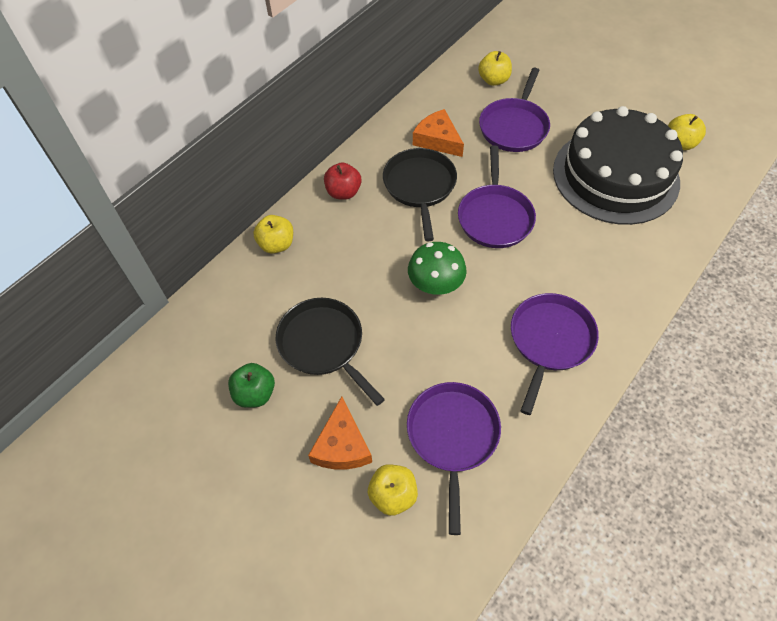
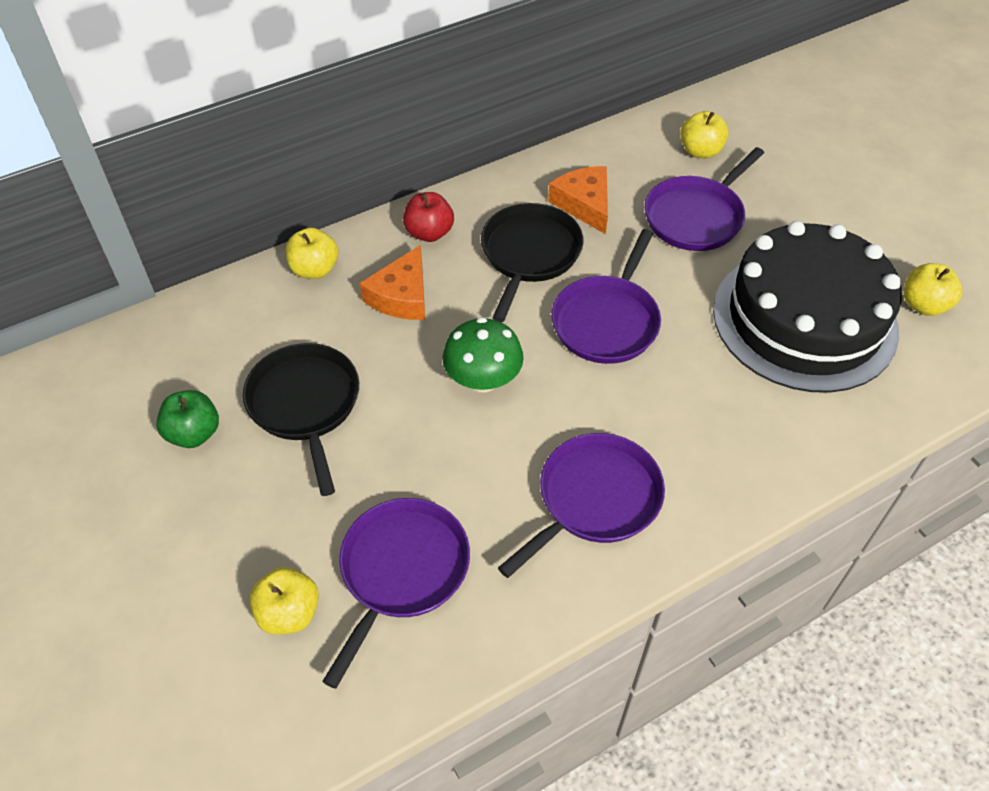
camera: 20 degrees right, 5 degrees down
orange cheese [308,396,372,469] -> orange cheese moved to [360,245,425,320]

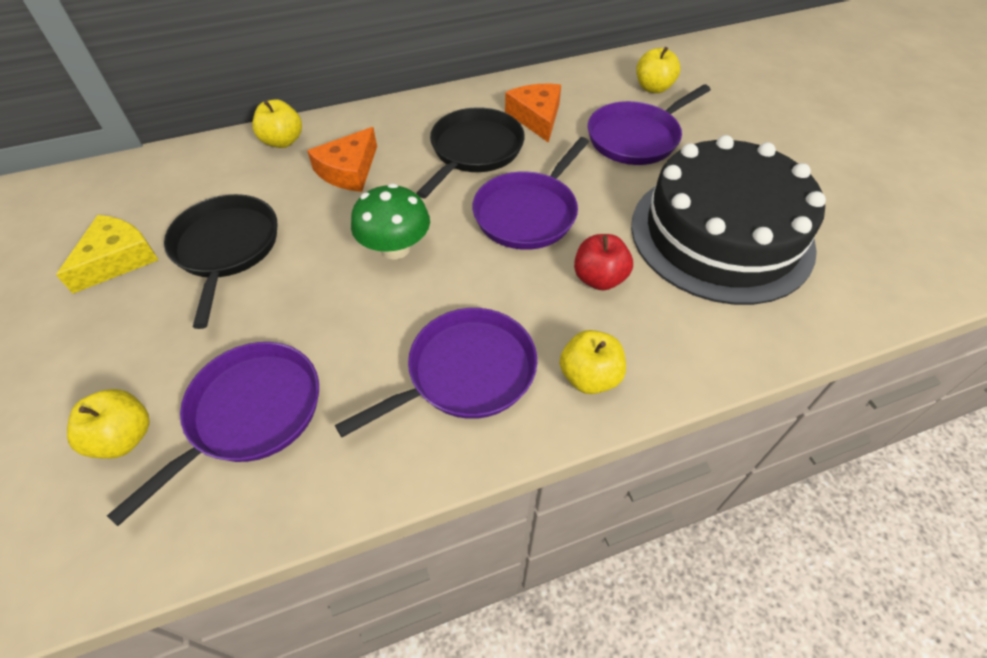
camera: 10 degrees right, 0 degrees up
green apple [156,390,219,448] -> yellow cheese [56,215,158,293]
red apple [403,192,454,242] -> red apple moved to [574,234,633,290]
yellow apple [904,263,962,316] -> yellow apple moved to [560,330,626,394]

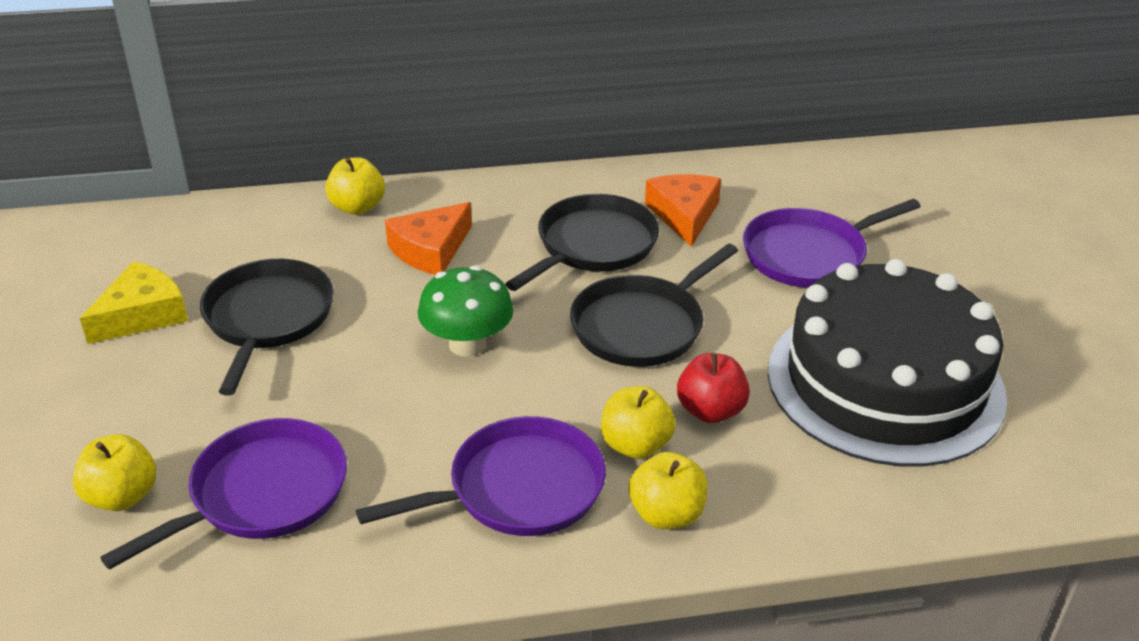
camera: 10 degrees right, 15 degrees down
purple pan [473,137,589,250] -> black pan [570,244,738,367]
yellow apple [636,47,680,93] -> yellow apple moved to [601,386,676,459]

